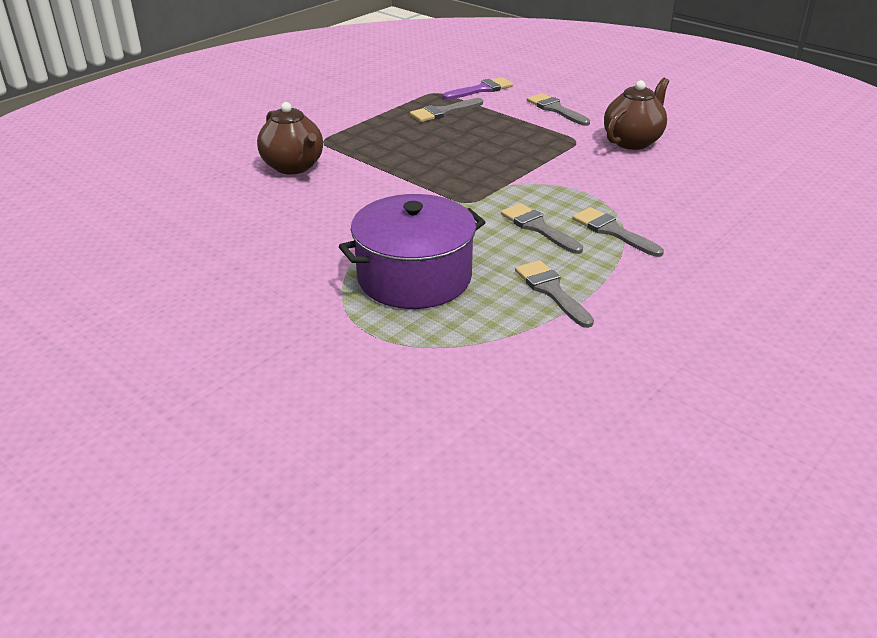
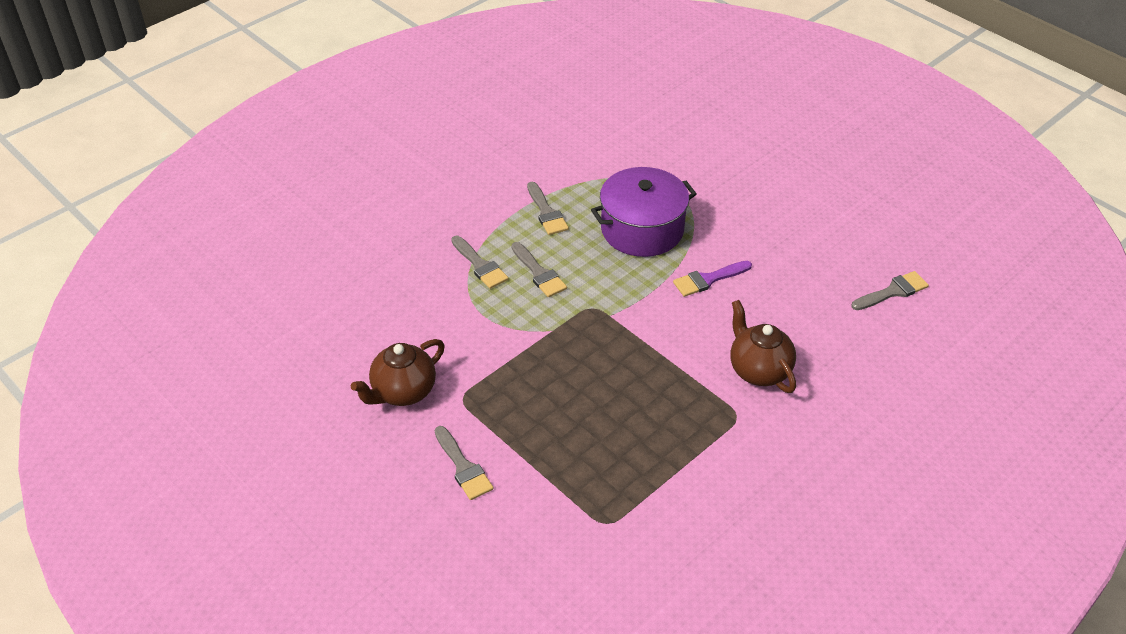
camera: 175 degrees left, 10 degrees up
grey brush [410,98,483,122] -> grey brush moved to [851,271,929,310]
purple brush [443,77,513,100] -> purple brush moved to [673,261,752,297]

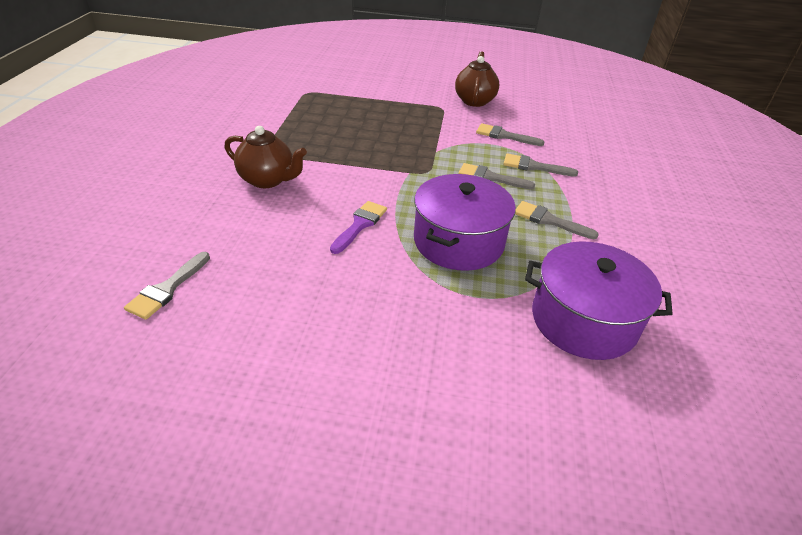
camera: 140 degrees right, 5 degrees down
grey brush [435,426,494,500] -> grey brush moved to [476,123,544,146]
none -> purple pot [525,241,673,360]

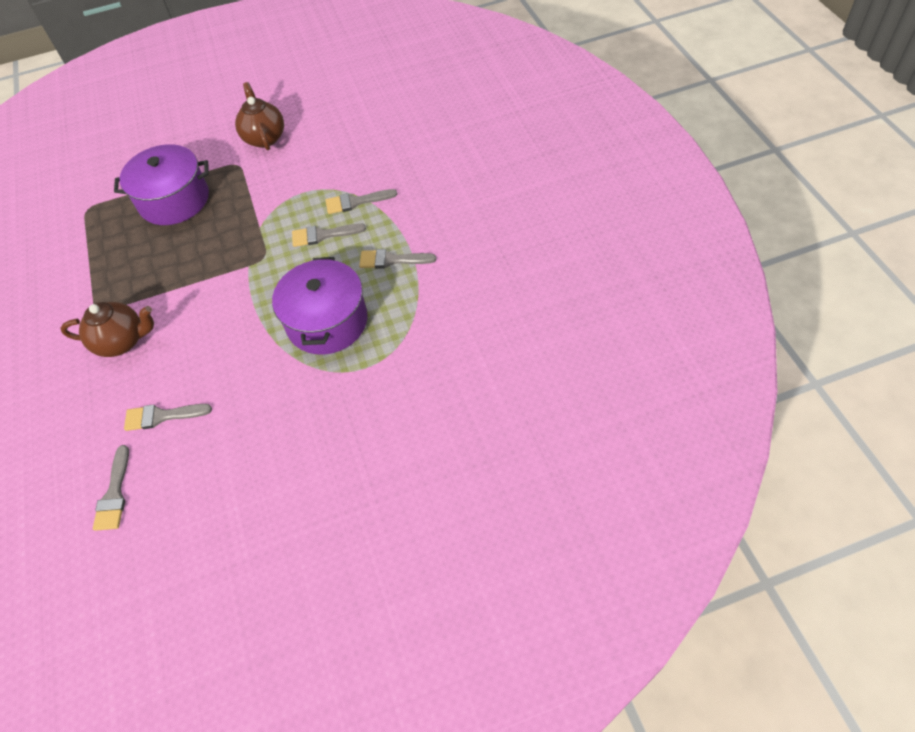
camera: 20 degrees left, 15 degrees up
purple brush [330,201,387,254] -> none
grey brush [476,123,544,146] -> grey brush moved to [124,404,212,431]
purple pot [525,241,673,360] -> purple pot moved to [114,144,209,225]

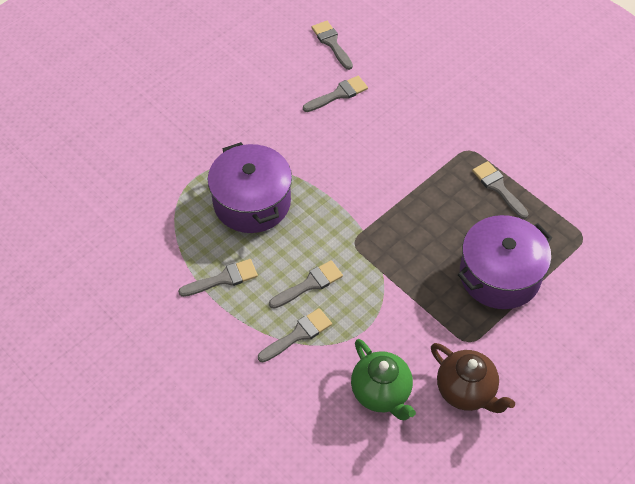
camera: 150 degrees right, 0 degrees up
brown teapot [60,302,154,357] -> none
none -> green teapot [351,339,416,420]
none -> grey brush [472,161,529,219]

